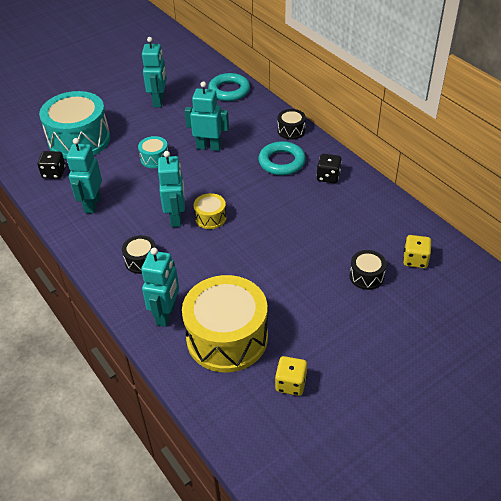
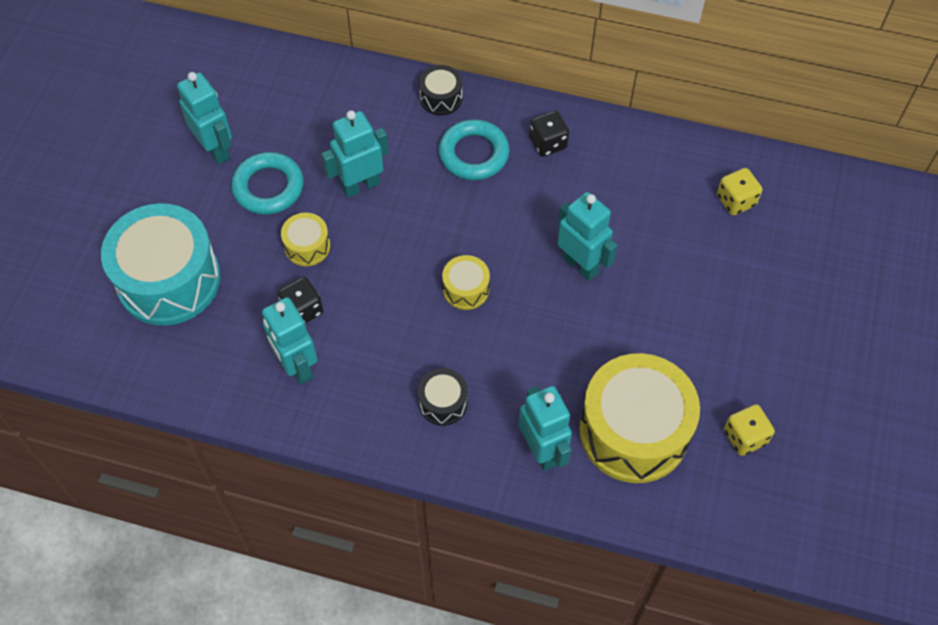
camera: 40 degrees left, 15 degrees up
black dice [38,151,66,179] -> black dice moved to [278,277,323,324]
turquoise drum [138,136,168,168] -> yellow drum [281,213,330,266]
turquoise robot [158,151,185,227] -> turquoise robot moved to [557,192,617,281]
turquoise ring [208,73,250,101] -> turquoise ring moved to [231,152,303,215]
black drum [349,250,387,290] -> none

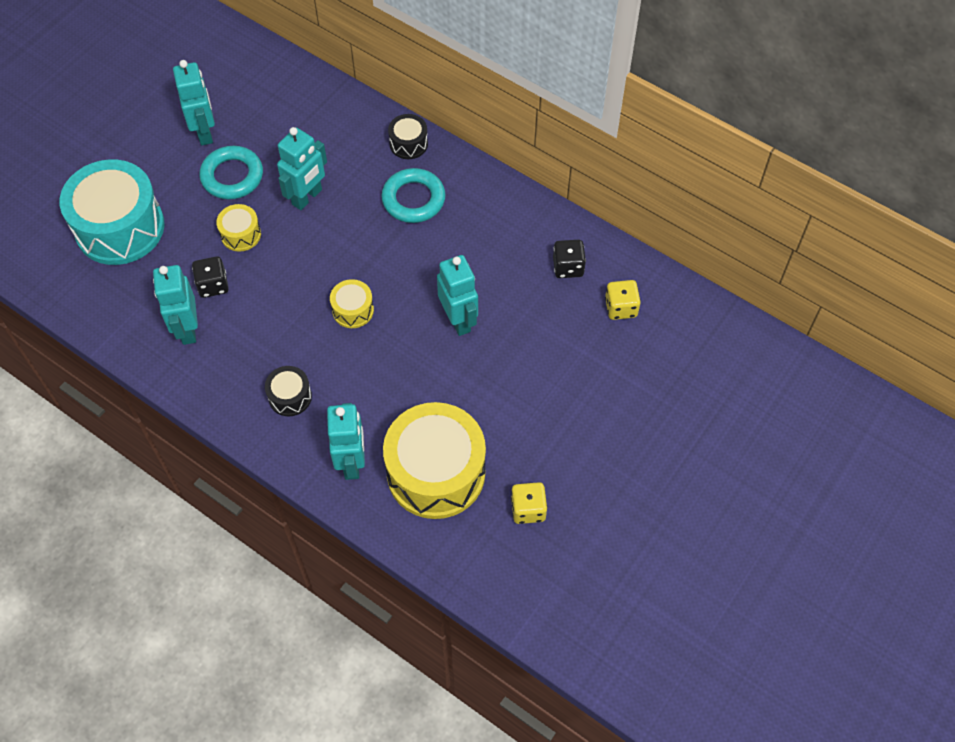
camera: 20 degrees right, 0 degrees up
turquoise robot [321,110,389,198] -> turquoise robot turned 135 degrees clockwise [277,127,327,210]
black dice [529,110,569,157] -> black dice moved to [553,240,586,278]

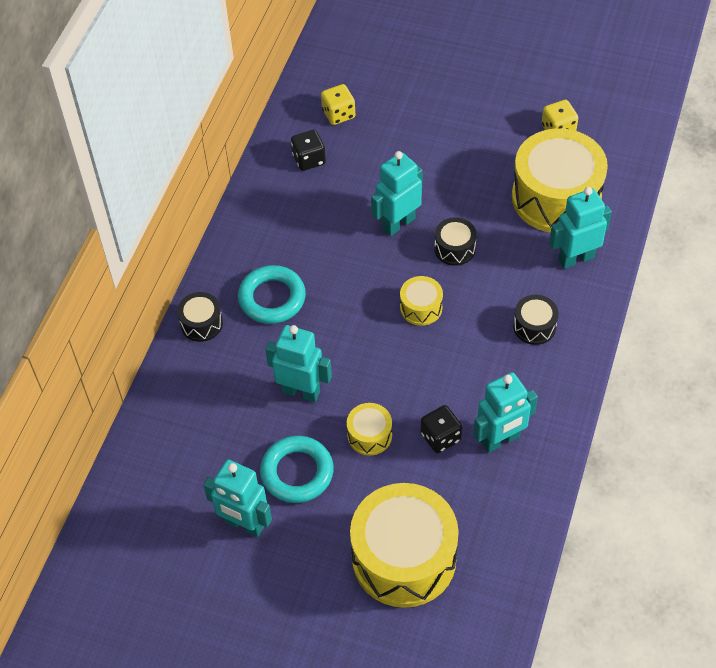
camera: 105 degrees left, 5 degrees down
turquoise drum [60,159,165,265] -> yellow drum [350,483,459,608]
turquoise robot [173,60,215,145] -> turquoise robot turned 120 degrees counterclockwise [204,459,272,537]
none -> black drum [434,217,477,266]

